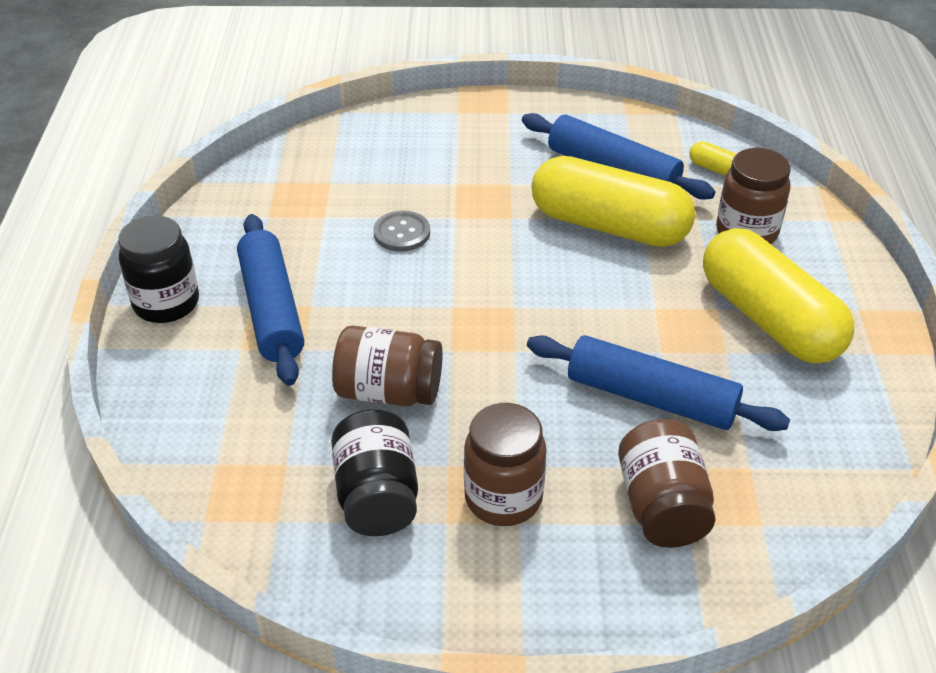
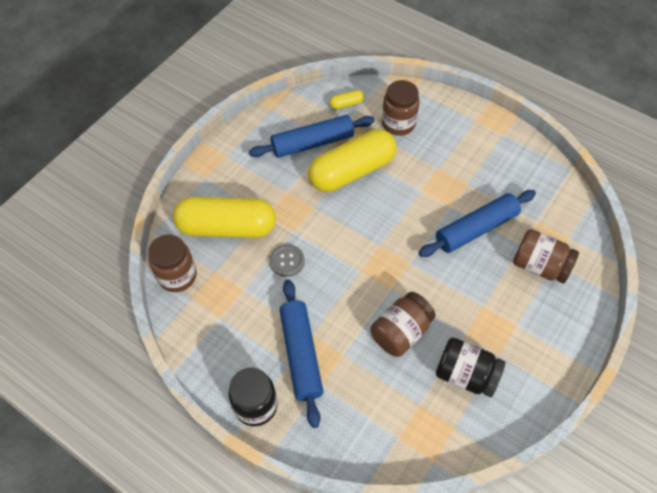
camera: 55 degrees left, 15 degrees up
blue rolling pin [237,214,304,386] -> blue rolling pin turned 60 degrees clockwise [279,279,324,428]
brown jar [464,403,546,526] -> brown jar moved to [148,235,197,292]
yellow capsule [703,228,854,364] -> yellow capsule moved to [173,197,276,238]

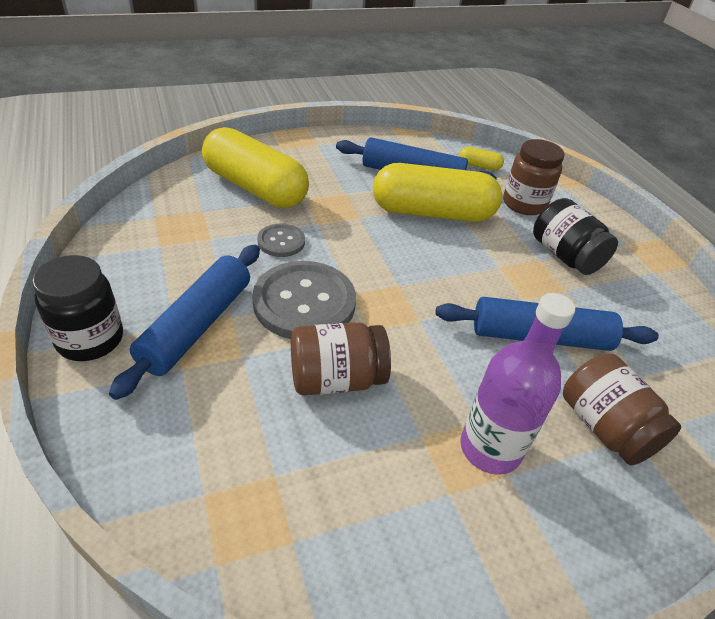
camera: 30 degrees right, 15 degrees down
brown jar [148,235,197,292] -> none
black jar [436,337,505,397] -> black jar moved to [533,198,618,275]
none -> grey button [252,261,356,339]
none -> purple bottle [460,293,575,475]

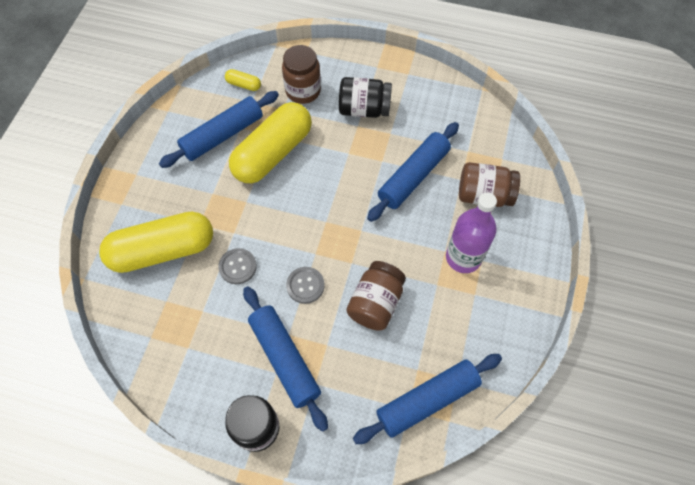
camera: 50 degrees left, 20 degrees up
grey button [252,261,356,339] -> grey button [286,267,325,304], size x0.52
yellow capsule [459,147,504,170] -> yellow capsule turned 60 degrees clockwise [225,69,261,91]
none -> blue rolling pin [353,354,502,444]

